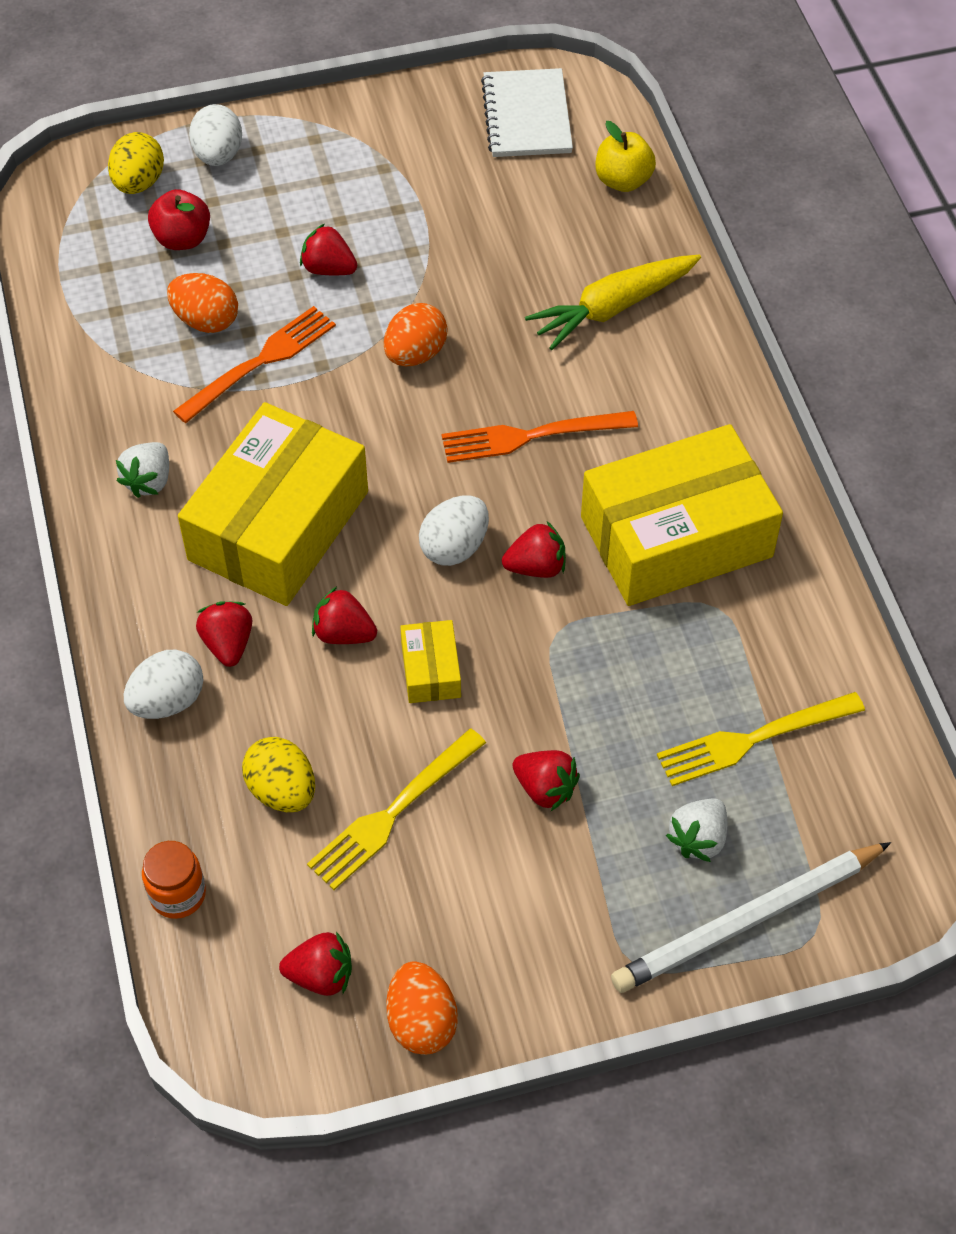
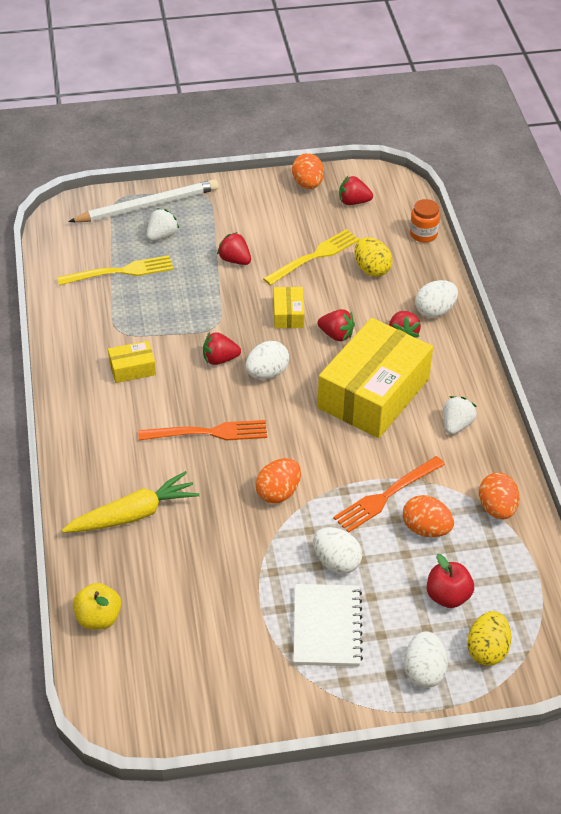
camera: 175 degrees left, 10 degrees down
red strawberry [300,224,357,275] -> white egg [313,527,362,574]
white notebook [481,68,573,157] -> white notebook moved to [293,584,363,666]
yellow box [581,424,783,606] -> yellow box [108,341,156,383], size x0.43
none -> orange egg [479,473,520,519]

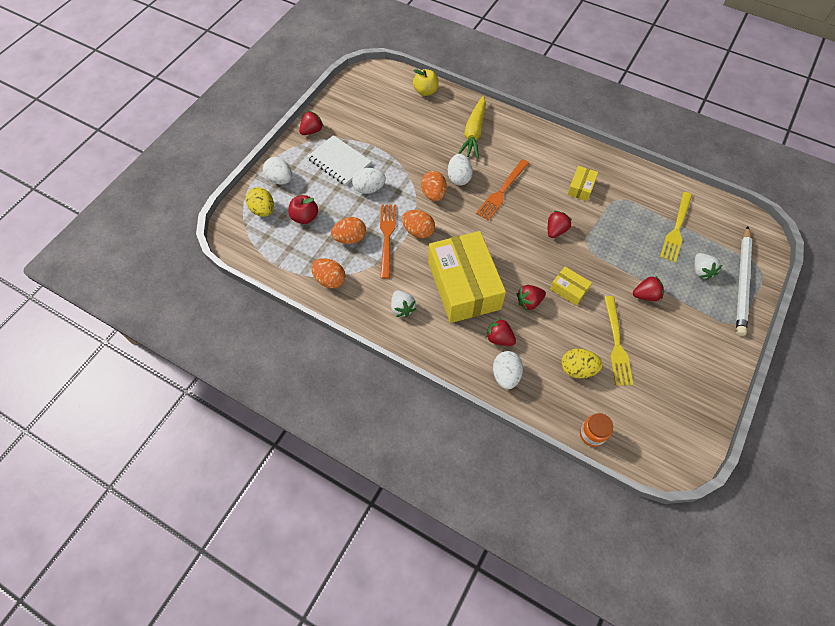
camera: 130 degrees right, 15 degrees up
white egg [246,341,289,379] -> white egg moved to [448,154,473,186]
orange egg [292,153,324,189] -> orange egg moved to [402,210,435,238]
red strawberry [339,176,373,205] -> red strawberry moved to [299,111,324,135]

